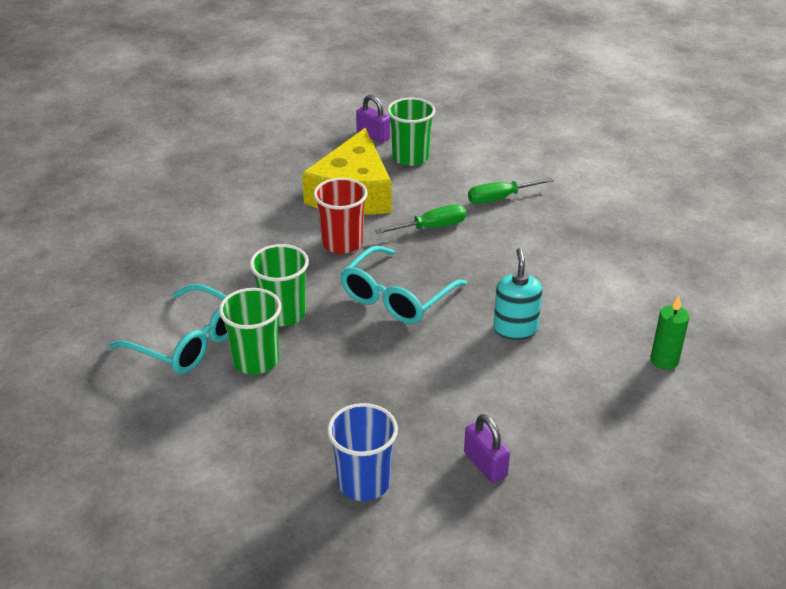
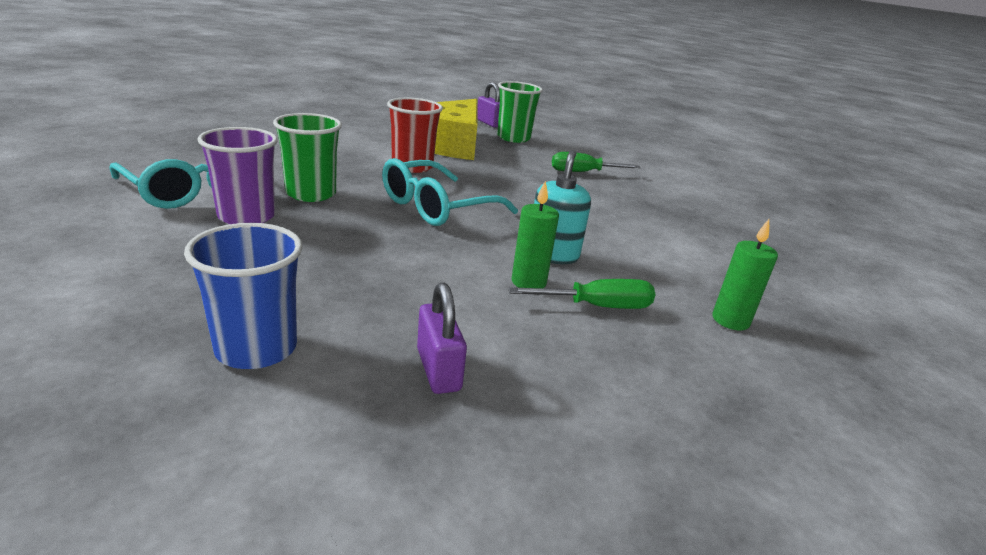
camera: 10 degrees right, 10 degrees down
green cup [219,288,281,374] -> purple cup [197,127,277,224]
green screwdriver [375,205,466,234] -> green screwdriver moved to [508,279,655,309]
none -> green candle [511,180,559,288]

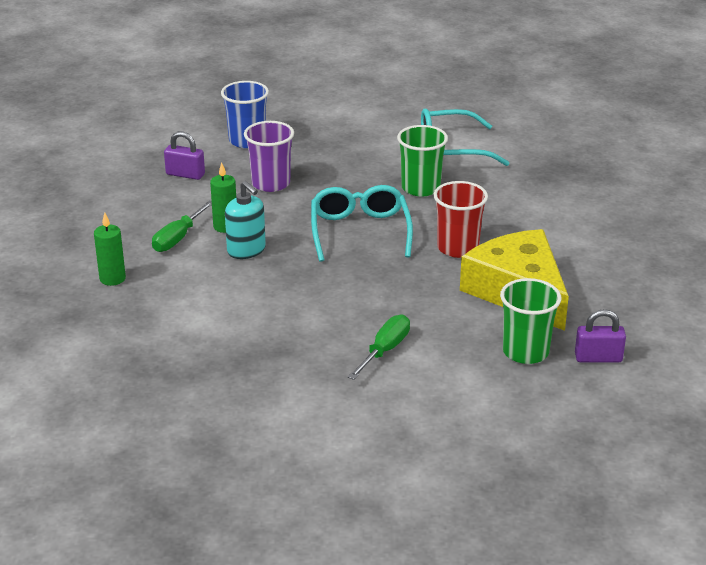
camera: 130 degrees right, 5 degrees up
purple cup [197,127,277,224] -> purple cup moved to [244,121,294,192]

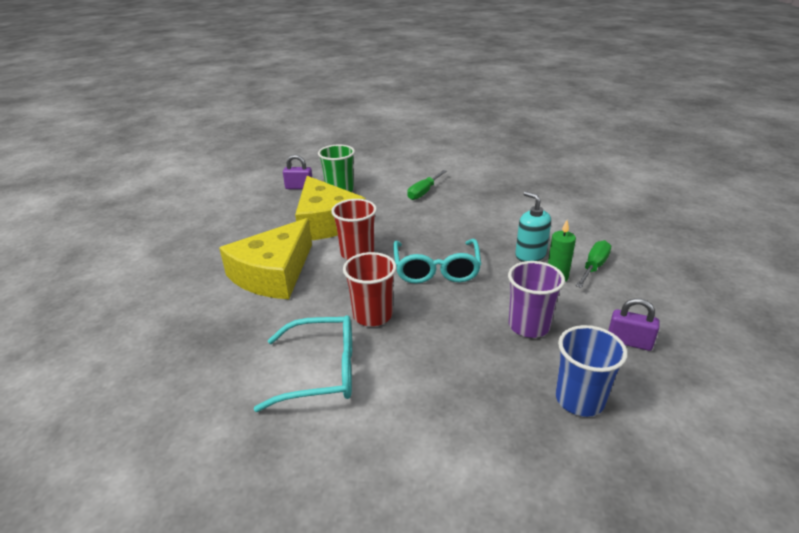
camera: 175 degrees left, 0 degrees up
green candle [94,213,126,286] -> none
green cup [397,125,448,197] -> red cup [343,252,397,326]
none -> yellow cheese [219,218,312,299]

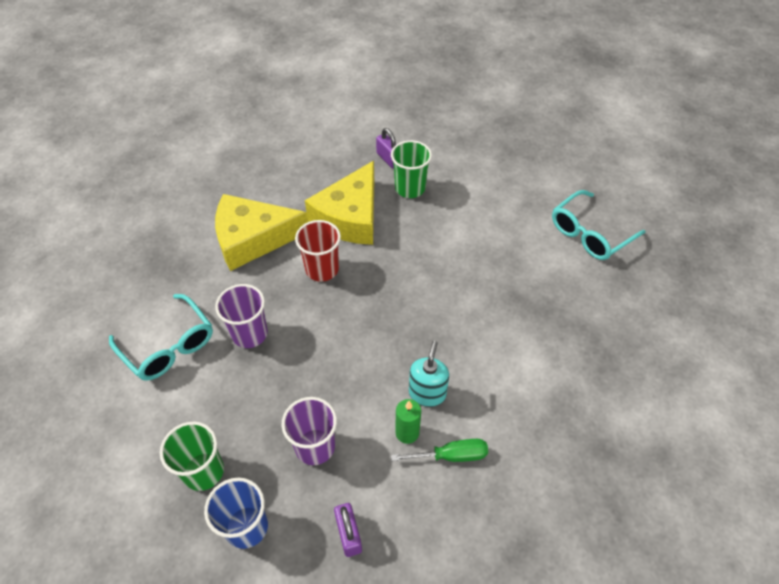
camera: 50 degrees right, 20 degrees up
red cup [343,252,397,326] -> purple cup [215,284,268,348]
turquoise glasses [393,239,481,284] -> turquoise glasses moved to [552,190,645,260]
green screwdriver [407,170,447,200] -> none
none -> green cup [160,421,224,491]

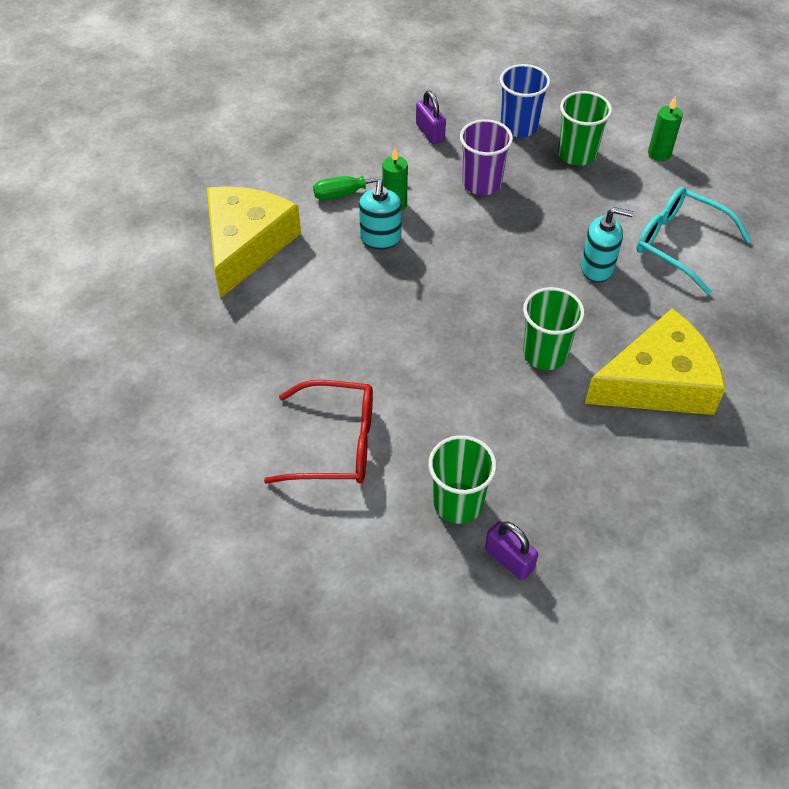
camera: 170 degrees right, 0 degrees up
purple cup [215,284,268,348] -> turquoise soap dispenser [581,207,633,282]
red cup [295,220,341,282] -> green cup [523,287,585,370]
yellow cheese [305,161,374,245] -> yellow cheese moved to [207,186,301,298]
turquoise glasses [552,190,645,260] -> none
none -> red glasses [264,380,373,484]
none -> green candle [648,96,683,161]

